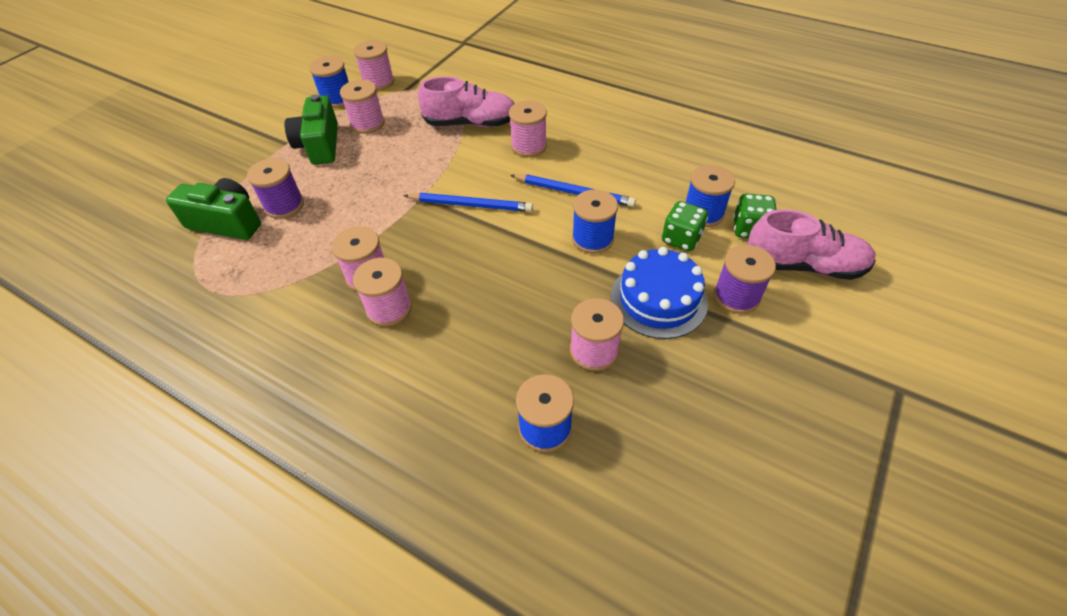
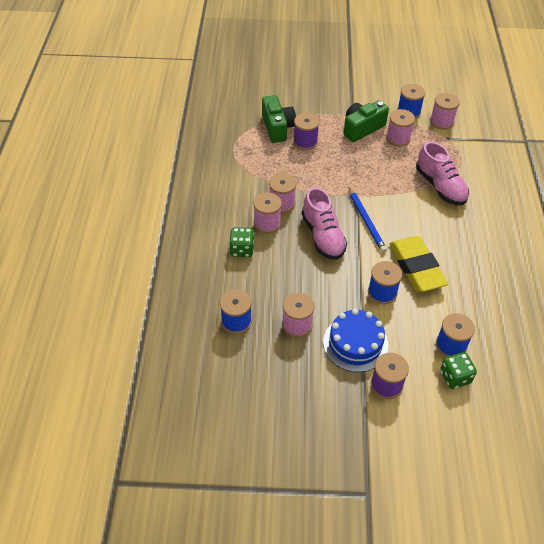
camera: 60 degrees right, 0 degrees up
pink spool [509,101,547,157] -> none
blue pencil [510,174,636,207] -> yellow eraser [389,236,448,292]
green dice [662,201,708,251] -> green dice moved to [229,227,254,257]
pink shoe [747,209,876,280] -> pink shoe moved to [302,187,347,260]

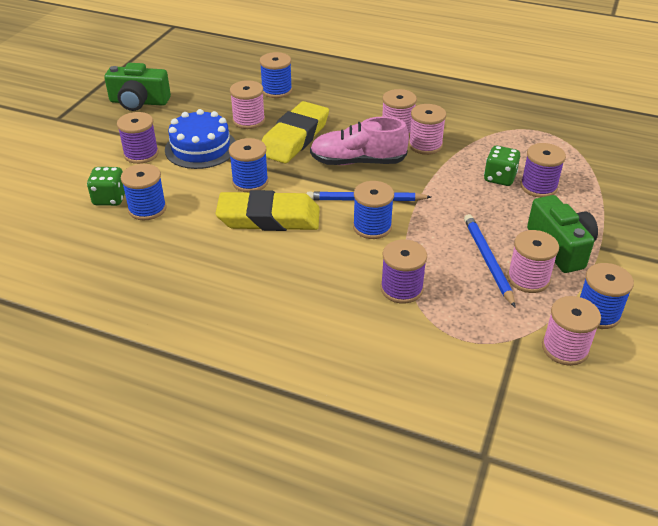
camera: 110 degrees right, 10 degrees down
green dice [229,227,254,257] -> green dice moved to [484,146,520,186]
green camera [262,95,296,143] -> green camera moved to [104,63,171,111]
pink shoe [416,141,469,205] -> purple spool [381,240,427,304]
none -> yellow eraser [262,101,329,163]
none -> blue spool [353,181,394,239]
none -> blue pencil [464,214,516,308]

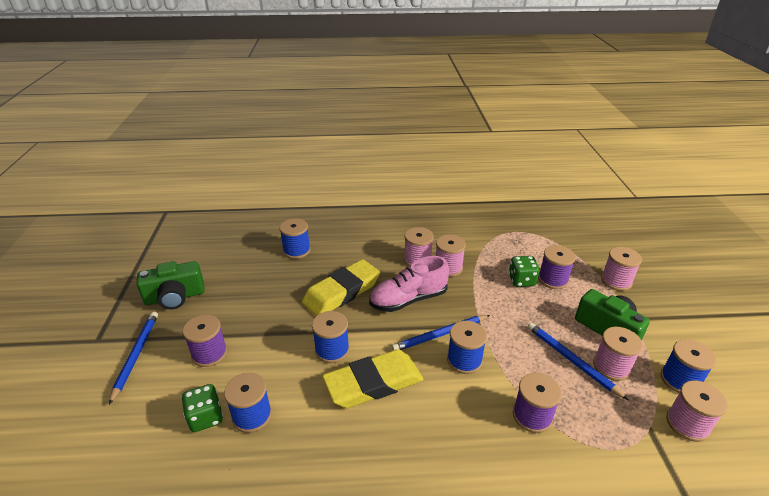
camera: 25 degrees left, 5 degrees down
blue cake [165,109,236,169] -> none
pink spool [230,80,265,129] -> pink spool moved to [601,247,642,291]
yellow eraser [262,101,329,163] -> yellow eraser turned 45 degrees clockwise [302,259,380,316]
none -> blue pencil [109,312,158,405]

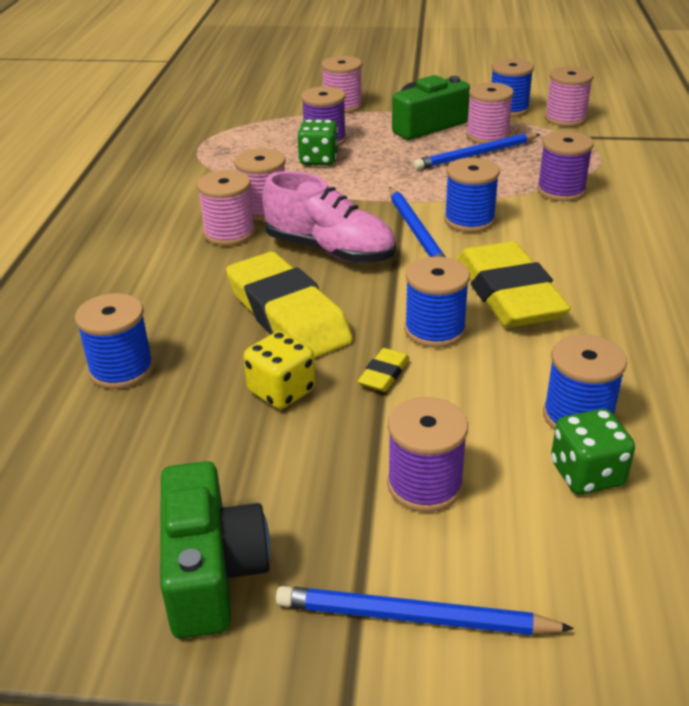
camera: 80 degrees left, 0 degrees up
pink shoe [369,256,449,312] -> pink shoe turned 45 degrees counterclockwise [262,171,396,263]
none -> yellow dice [243,331,315,409]
none -> yellow eraser [358,348,410,392]

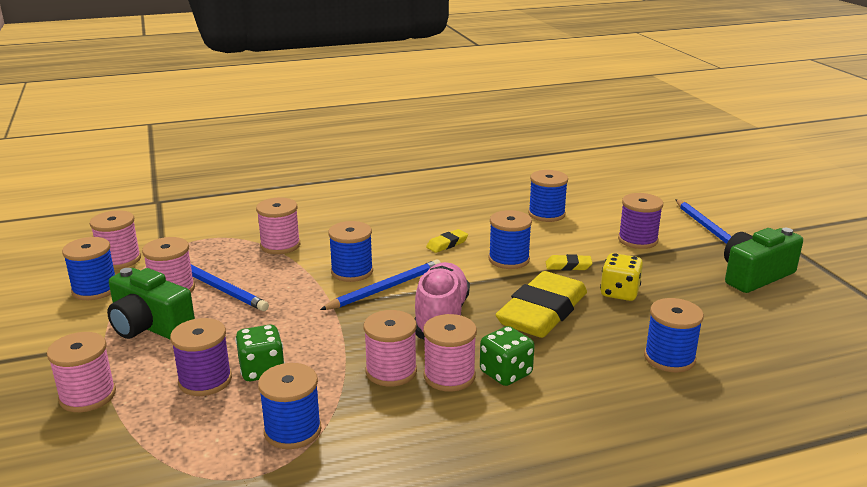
camera: 115 degrees left, 10 degrees down
yellow eraser [457,241,571,328] -> yellow eraser [426,229,468,253], size x0.41
purple spool [537,131,594,201] -> pink spool [256,197,300,254]
green dice [551,409,635,494] -> green dice moved to [480,326,535,386]
none -> blue spool [258,363,321,449]

